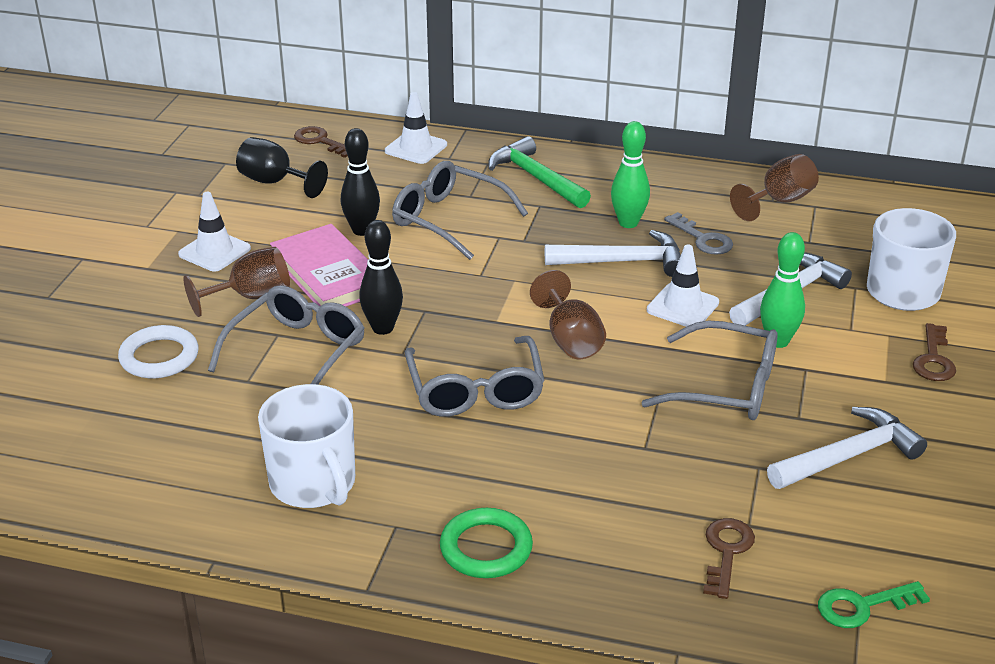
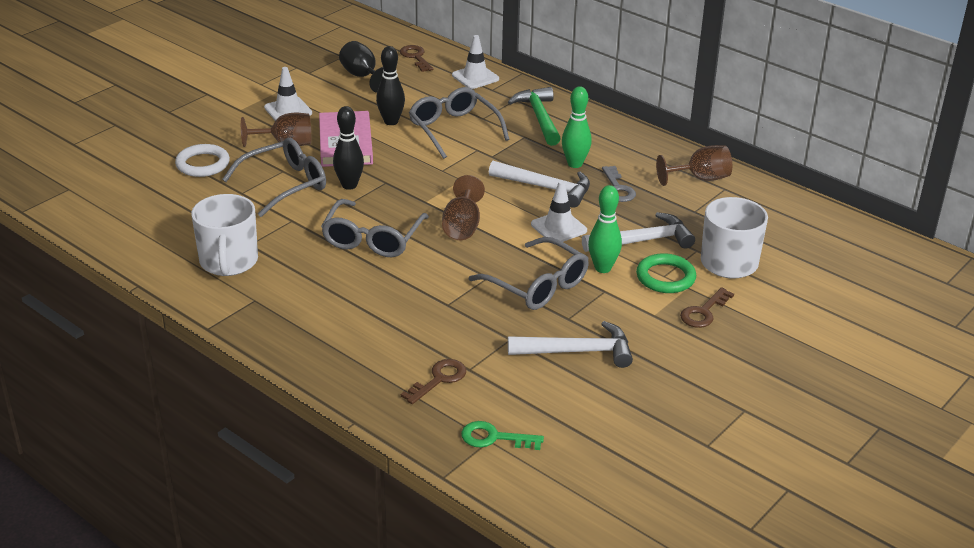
camera: 25 degrees right, 0 degrees up
green ring [440,508,533,578] -> green ring moved to [636,253,696,293]

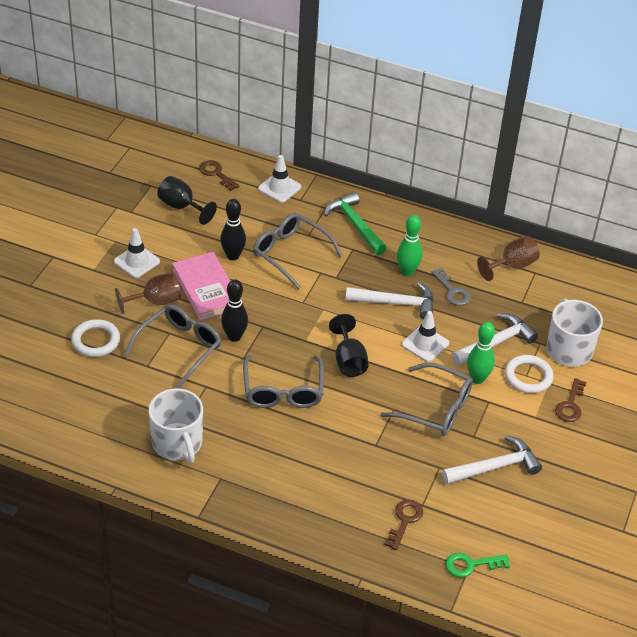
camera: 20 degrees left, 10 degrees up
brown goblet [442,175,485,240] -> black goblet [329,314,369,377]
green ring [636,253,696,293] -> white ring [505,355,554,393]

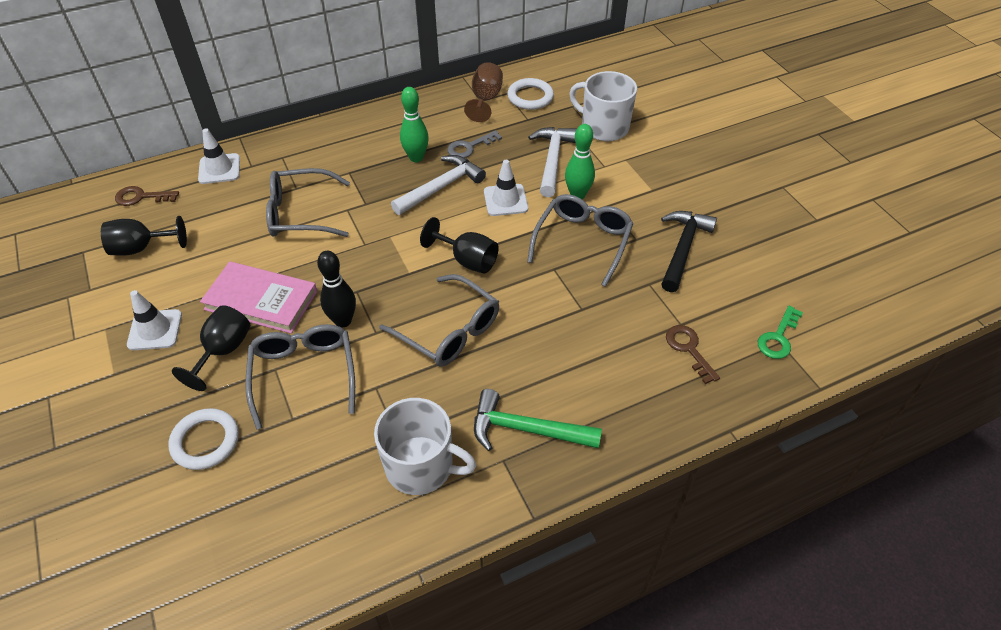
camera: 45 degrees left, 5 degrees up
brown goblet [115,273,181,314] -> black goblet [172,305,250,391]
black bowling pin [220,199,246,260] -> none
green hammer [324,192,387,255] -> green hammer moved to [474,389,602,451]
grey glasses [381,363,473,436] -> grey glasses turned 45 degrees counterclockwise [527,194,634,287]
grey key [432,268,471,306] -> grey key turned 135 degrees clockwise [447,130,502,158]
white hammer [442,435,542,484] -> black hammer [661,211,717,292]
white ring [505,355,554,393] -> white ring moved to [507,78,554,110]
brown key [555,378,587,422] -> none

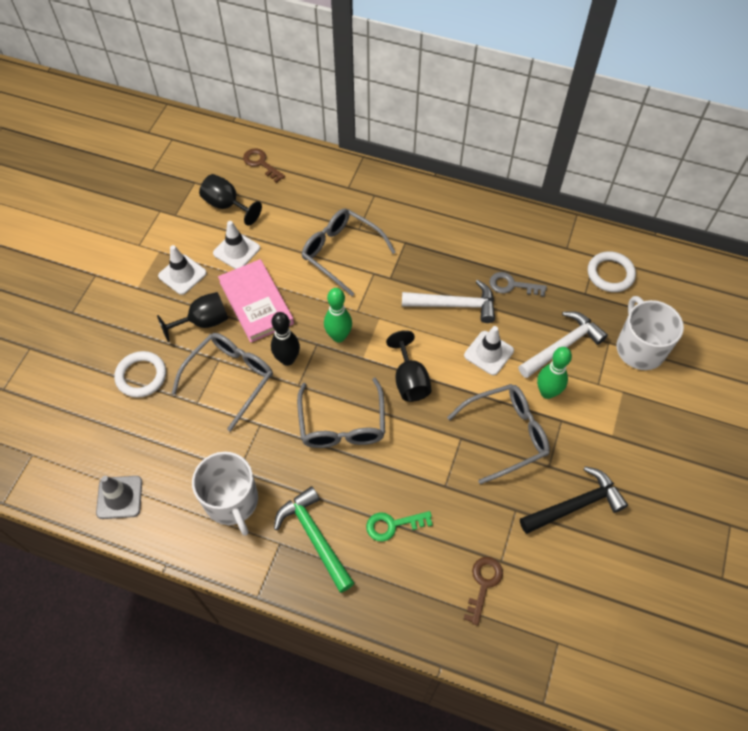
camera: 45 degrees right, 10 degrees up
white traffic cone [198,128,240,184] -> white traffic cone moved to [213,221,260,269]
green bowling pin [400,87,429,162] -> green bowling pin moved to [324,288,352,342]
brown goblet [464,62,503,122] -> none
green key [758,306,803,359] -> green key moved to [366,511,433,542]
none -> grey traffic cone [96,476,142,519]

